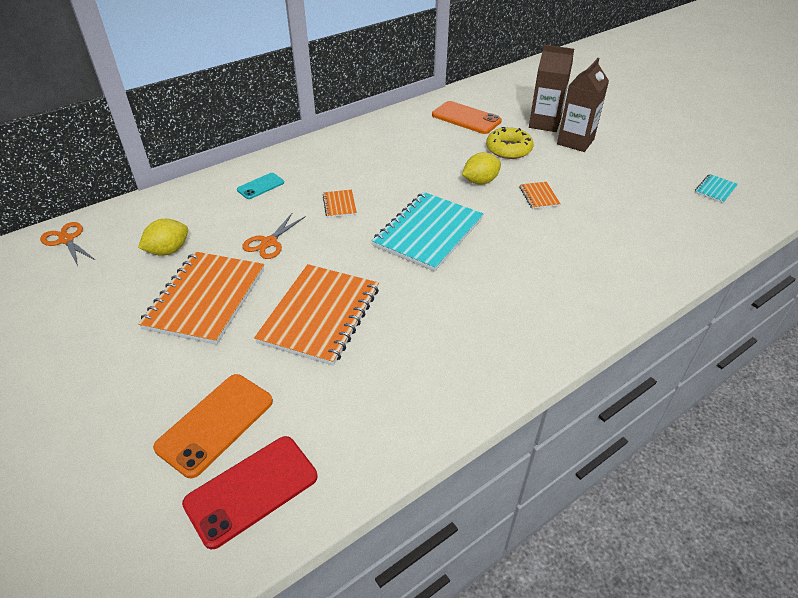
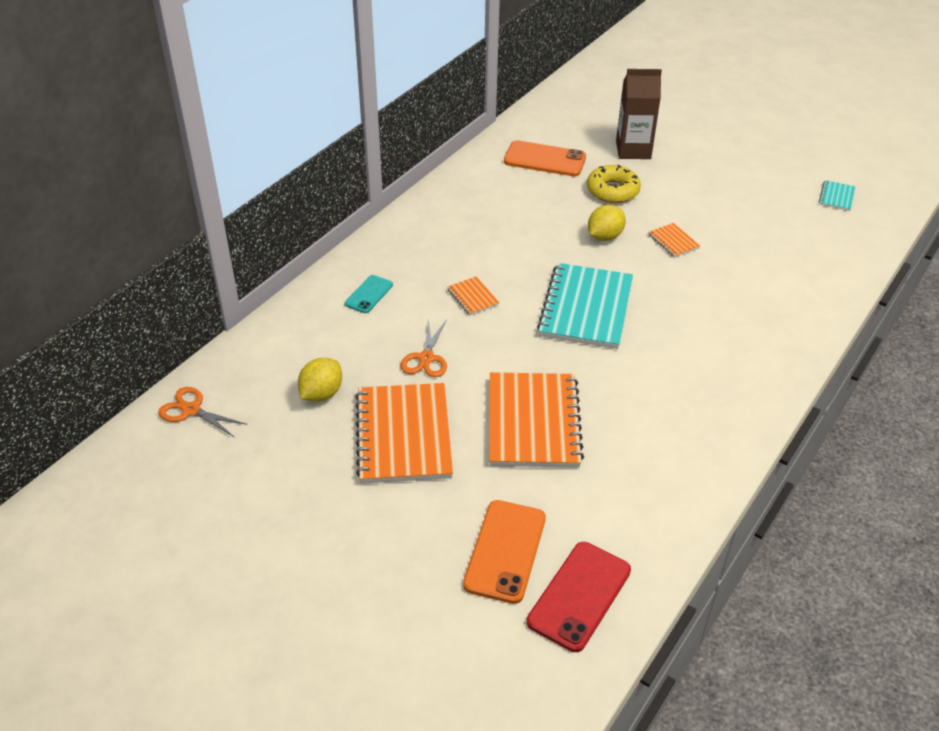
camera: 20 degrees left, 0 degrees up
brown carton [557,58,609,152] -> none

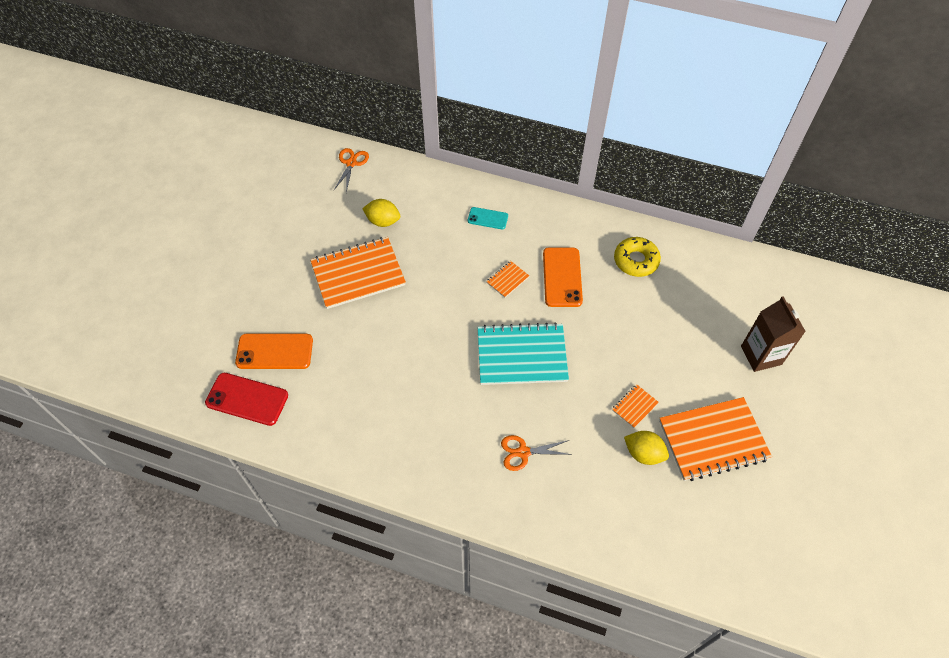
camera: 75 degrees right, 15 degrees up
orange scissors [401,319,447,377] -> orange scissors moved to [501,435,572,471]
orange notebook [489,372,584,468] -> orange notebook moved to [659,397,772,481]
orange phone [504,140,586,176] -> orange phone moved to [543,247,583,307]
yellow donut [587,165,641,203] -> yellow donut moved to [614,237,661,277]
yellow lemon [588,205,626,241] -> yellow lemon moved to [624,431,669,465]
turquoise notebook [819,180,855,211] -> none

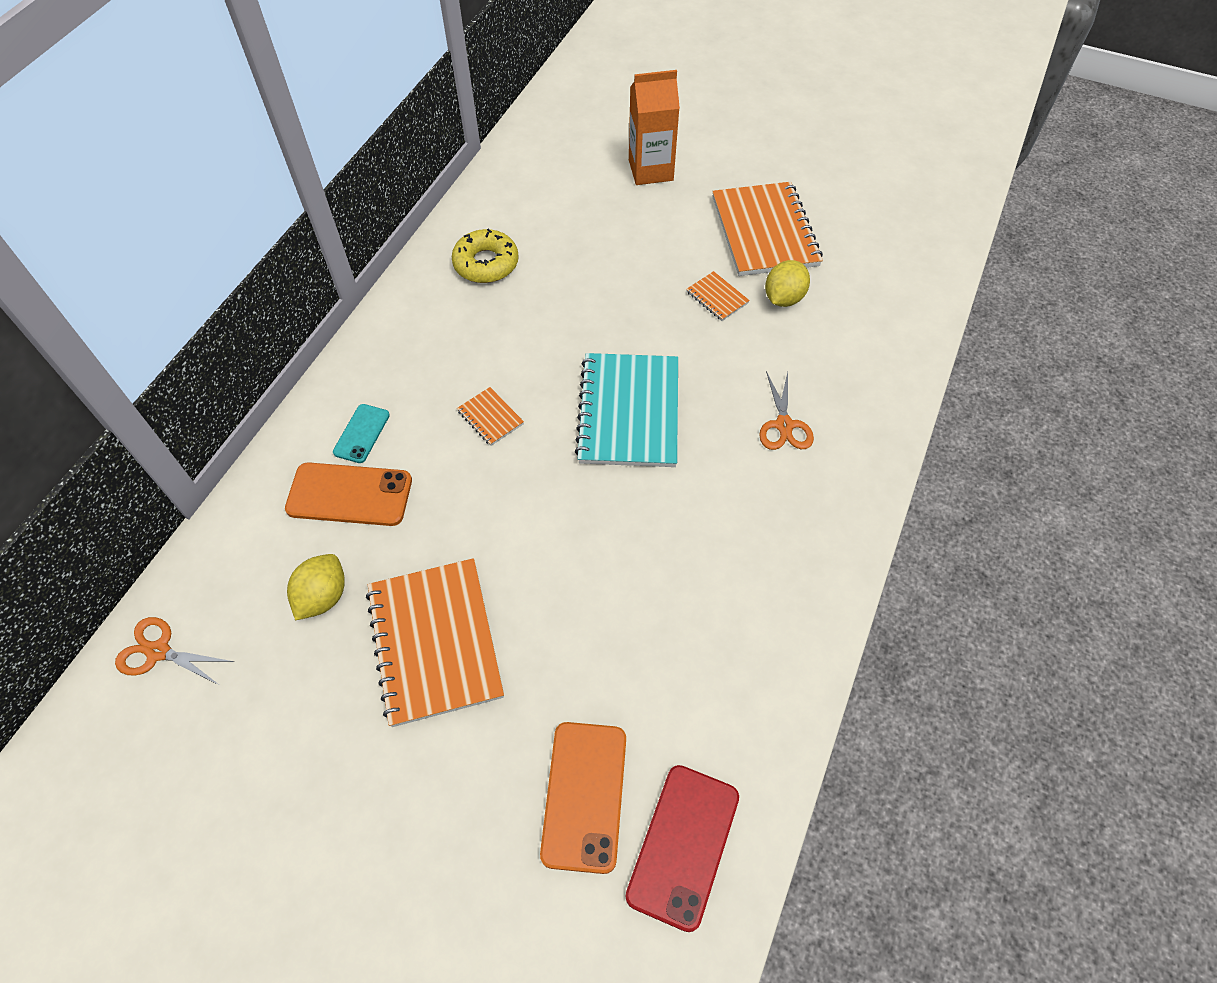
camera: 85 degrees left, 0 degrees up
orange phone [543,247,583,307] -> orange phone moved to [285,462,412,526]
brown carton [741,296,806,372] -> orange carton [629,70,680,185]

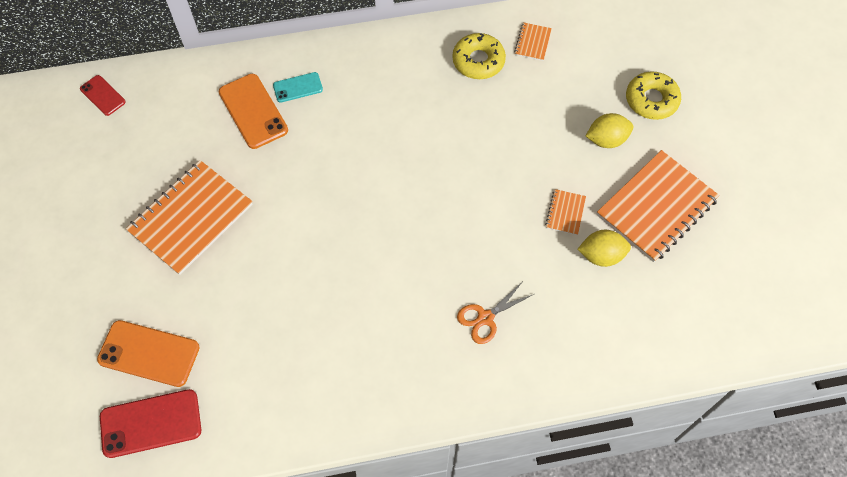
camera: 55 degrees right, 5 degrees up
orange scissors [115,617,234,685] -> red phone [80,75,126,116]
yellow lemon [287,554,345,620] -> yellow lemon moved to [586,113,633,148]
orange notebook [457,387,524,446] -> orange notebook moved to [514,22,552,61]
orange phone [540,722,626,874] -> orange phone turned 45 degrees clockwise [97,320,200,387]
turquoise notebook [575,353,678,467] -> none
orange carton [629,70,680,185] -> yellow donut [626,71,681,120]

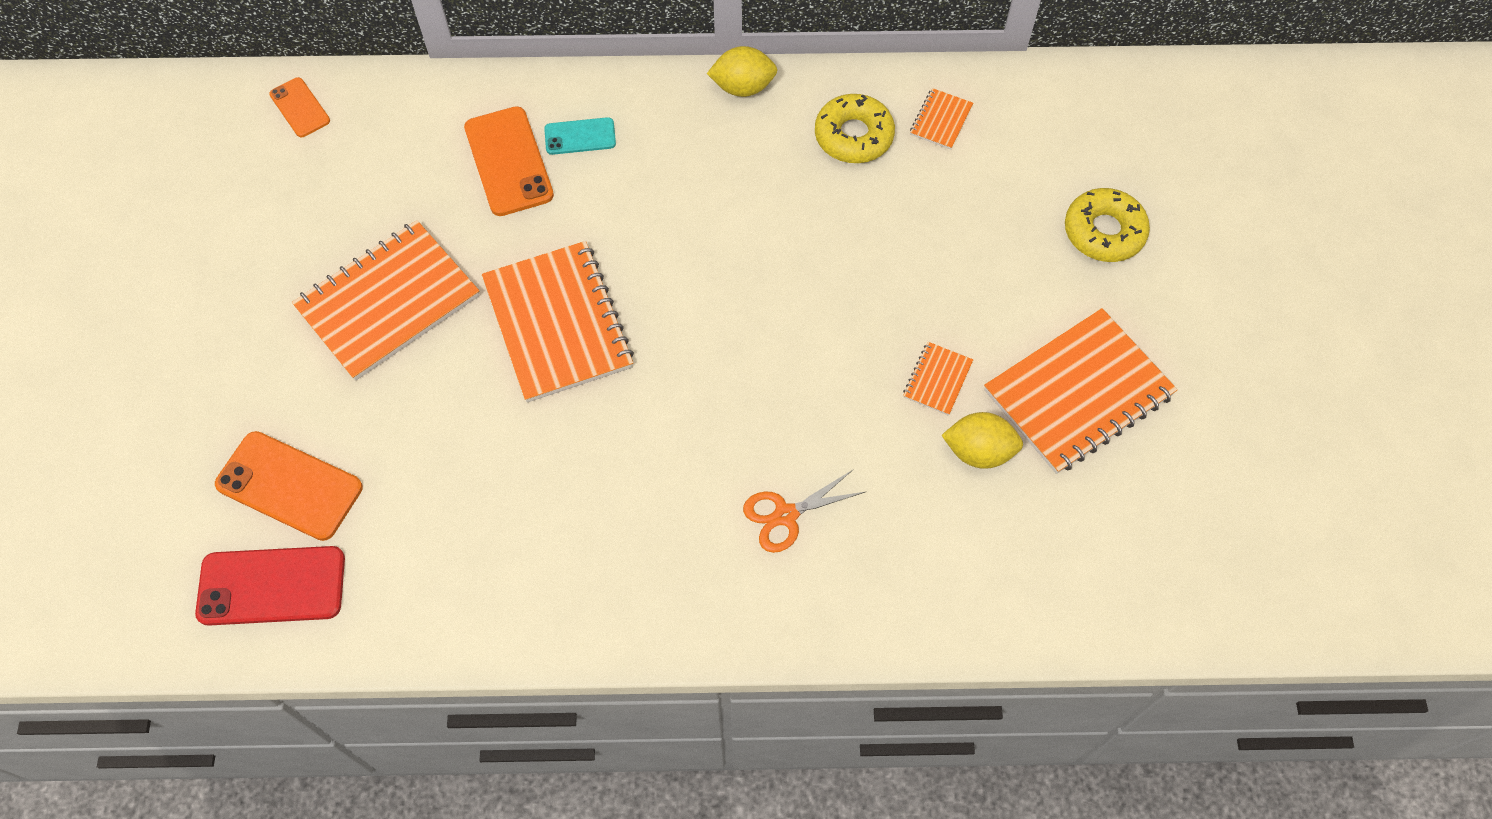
camera: 10 degrees right, 0 degrees up
red phone [80,75,126,116] -> orange phone [269,77,330,137]
yellow lemon [586,113,633,148] -> yellow lemon moved to [707,46,777,97]
none -> orange notebook [482,241,634,403]

